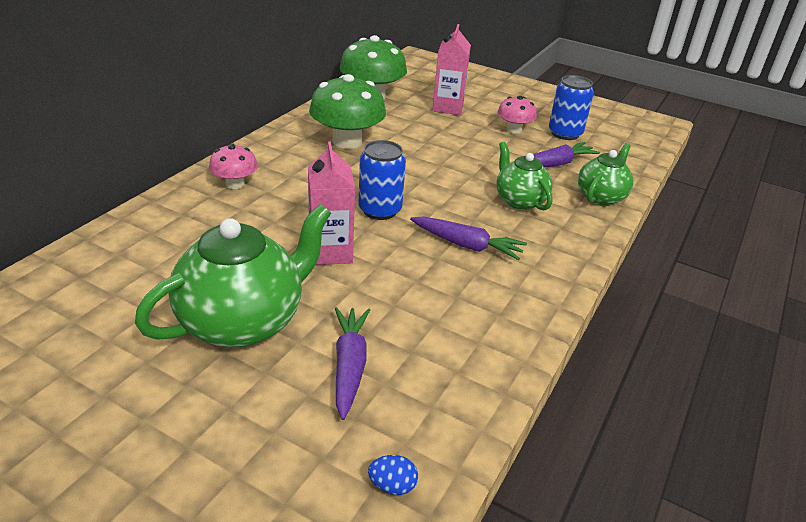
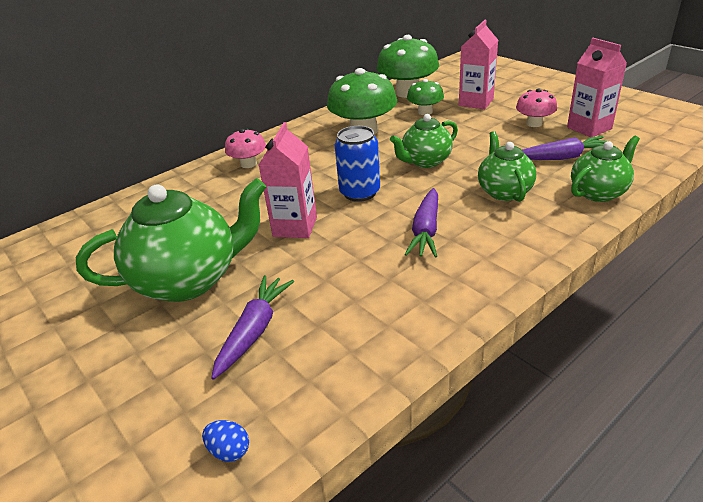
camera: 25 degrees right, 0 degrees up
purple carrot [410,217,527,260] -> purple carrot turned 60 degrees clockwise [404,188,438,258]
blue can [549,75,594,140] -> pink carton [567,38,627,137]
none -> green teapot [390,114,458,168]
none -> green mushroom [407,79,444,115]

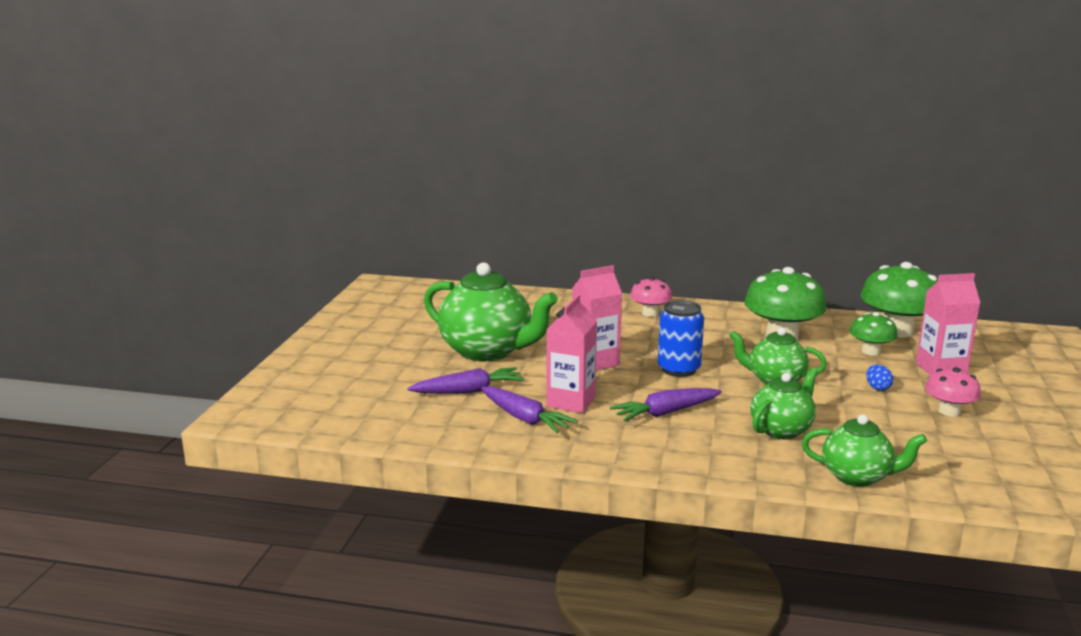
camera: 50 degrees right, 15 degrees down
blue egg [202,420,249,462] -> blue egg moved to [866,364,893,391]
purple carrot [522,136,616,160] -> purple carrot moved to [481,386,578,433]
pink carton [567,38,627,137] -> pink carton moved to [546,294,597,413]

